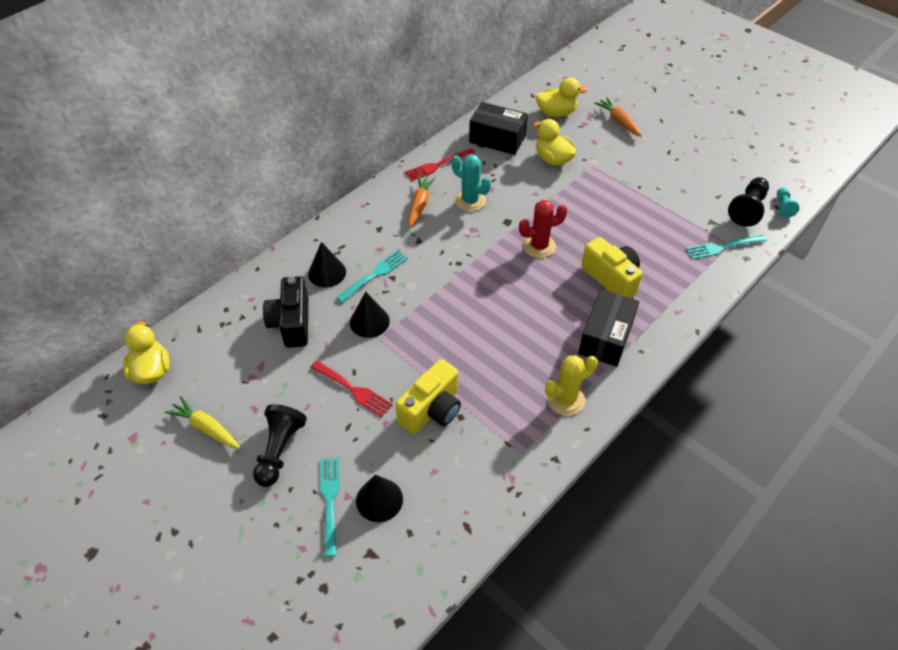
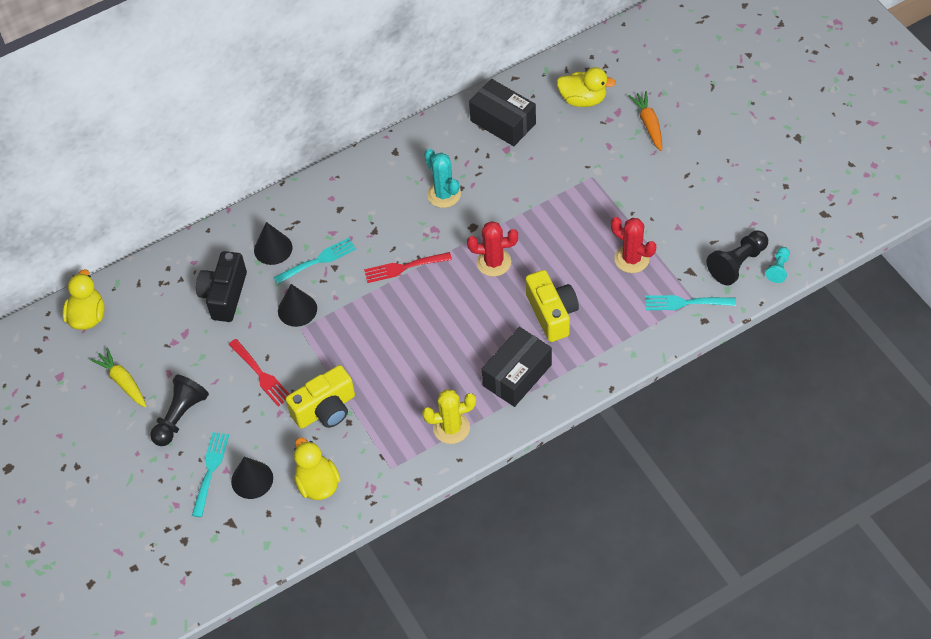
camera: 20 degrees right, 5 degrees up
red fork [405,148,476,181] -> red fork moved to [364,252,452,283]
orange carrot [408,175,436,227] -> none
yellow duck [533,119,576,166] -> yellow duck moved to [294,437,341,500]
none -> red cactus [611,217,656,273]

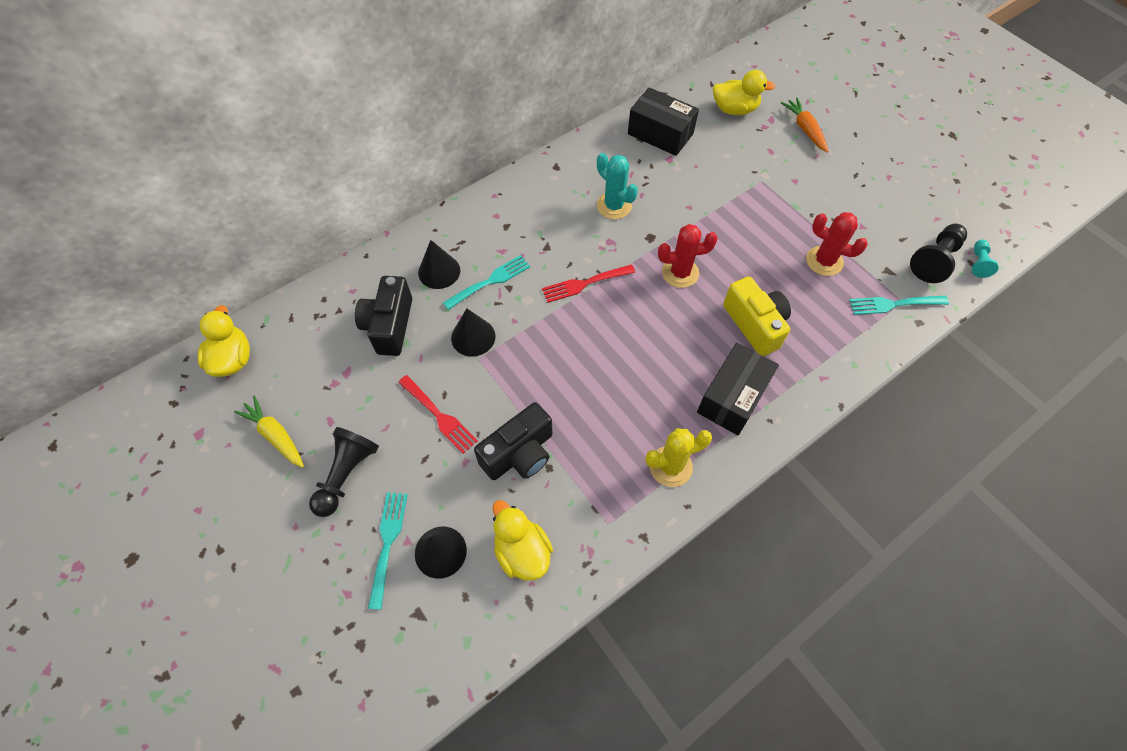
camera: 10 degrees left, 5 degrees up
yellow camera [286,365,355,429] -> black camera [474,402,552,480]

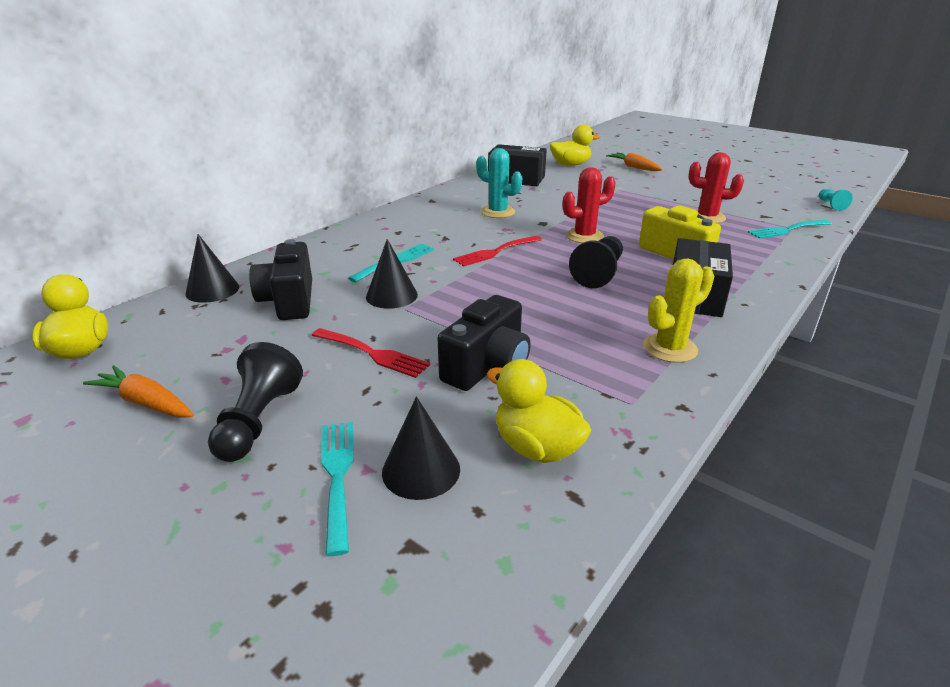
camera: 15 degrees left, 30 degrees down
yellow carrot [234,396,304,468] -> orange carrot [83,365,194,418]
black cone [418,240,460,289] -> black cone moved to [186,234,239,303]
black pawn [910,224,967,283] -> black pawn moved to [569,236,623,288]

